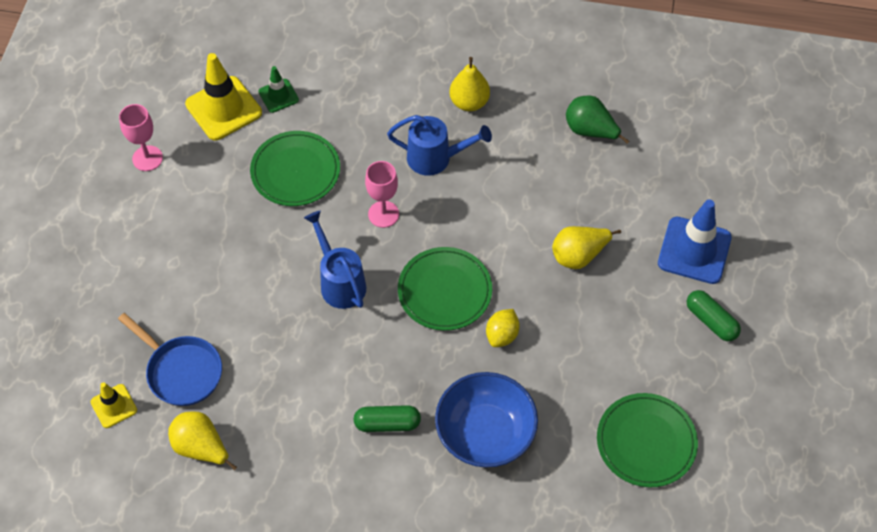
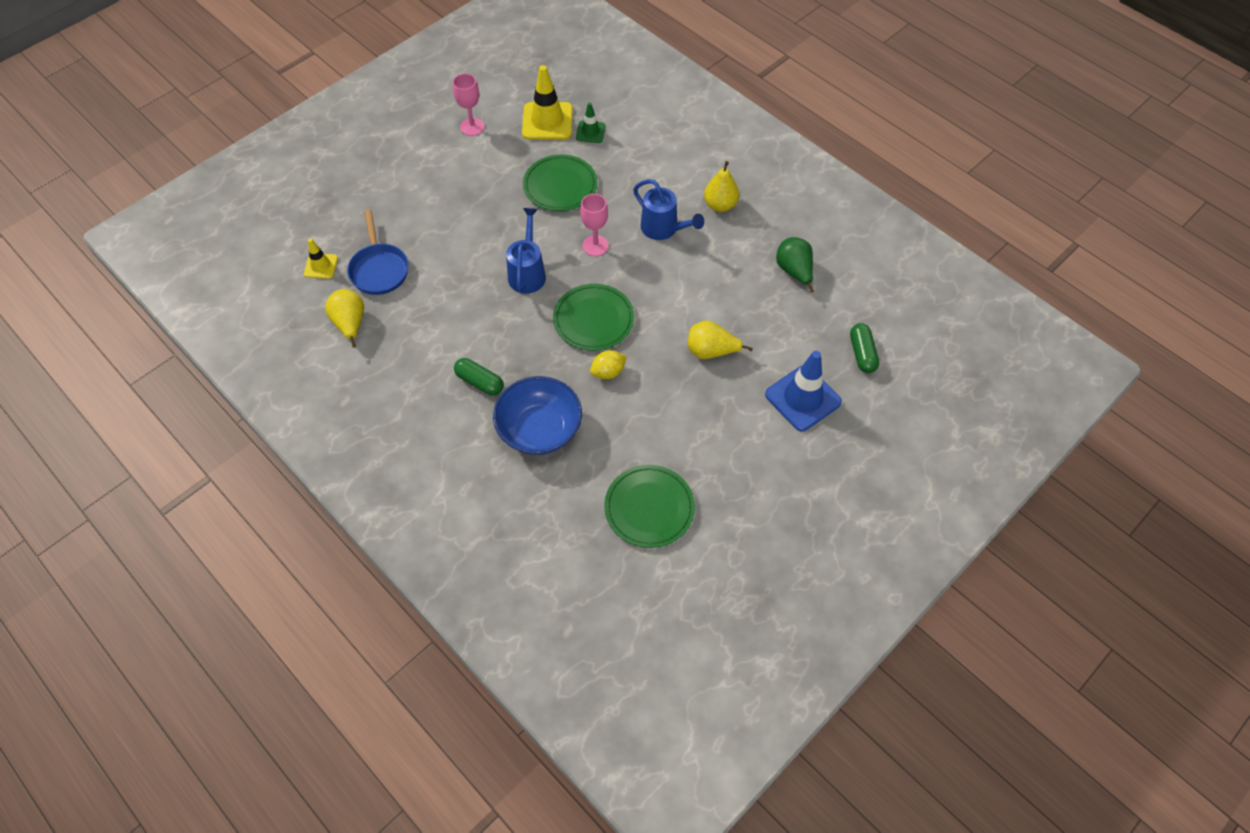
camera: 35 degrees right, 0 degrees up
green capsule [687,290,741,341] -> green capsule moved to [850,323,879,373]

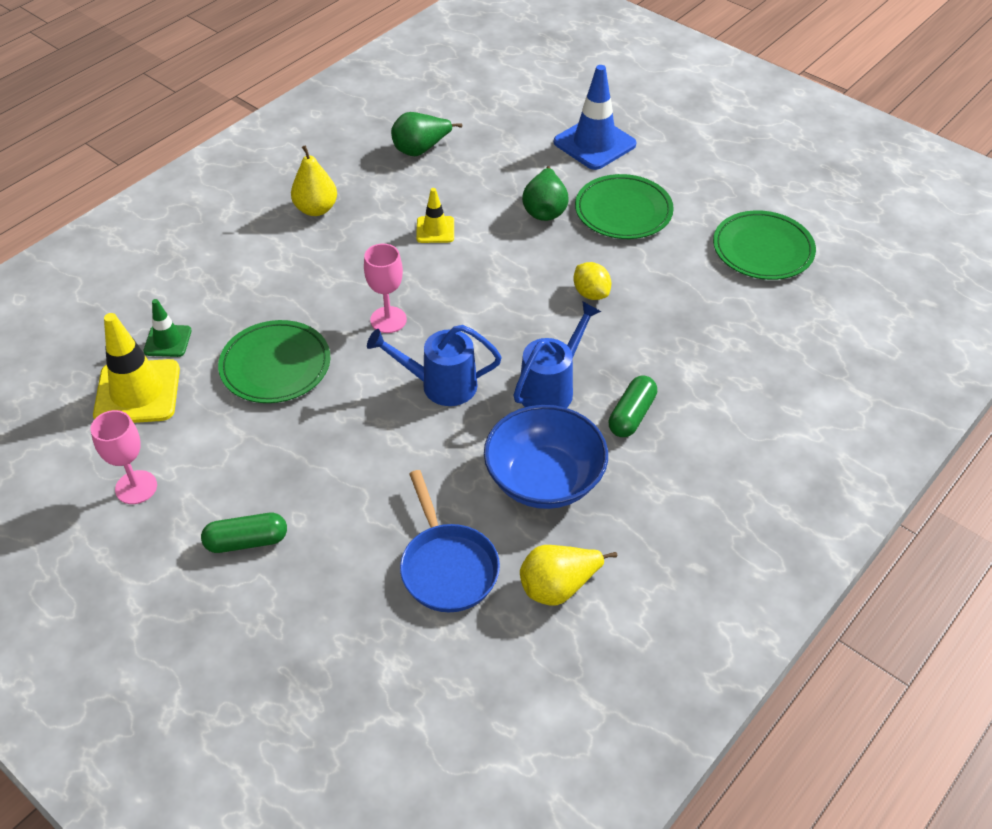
camera: 95 degrees left, 10 degrees down
yellow traffic cone [304,238,338,279] -> yellow traffic cone moved to [416,188,454,243]
blue pan [347,210,409,295] -> blue pan turned 90 degrees clockwise [400,470,500,612]
blue bowl [493,376,582,455] -> blue bowl moved to [484,405,608,509]
green plate [553,284,634,351] -> green plate moved to [575,174,674,239]
blue watering can [633,179,704,240] -> blue watering can moved to [513,301,601,408]
yellow pear [687,320,753,359] -> green pear [522,166,568,221]
green capsule [850,323,879,373] -> green capsule moved to [201,513,287,553]

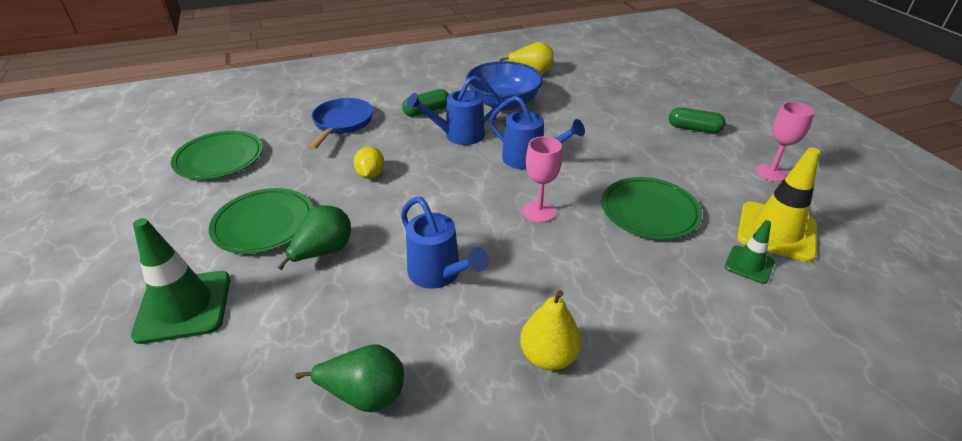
camera: 150 degrees left, 10 degrees down
blue pan [400,470,500,612] -> blue pan moved to [308,98,373,150]
yellow traffic cone [416,188,454,243] -> blue watering can [401,197,489,289]
blue traffic cone [554,65,637,170] -> green traffic cone [131,218,230,344]

